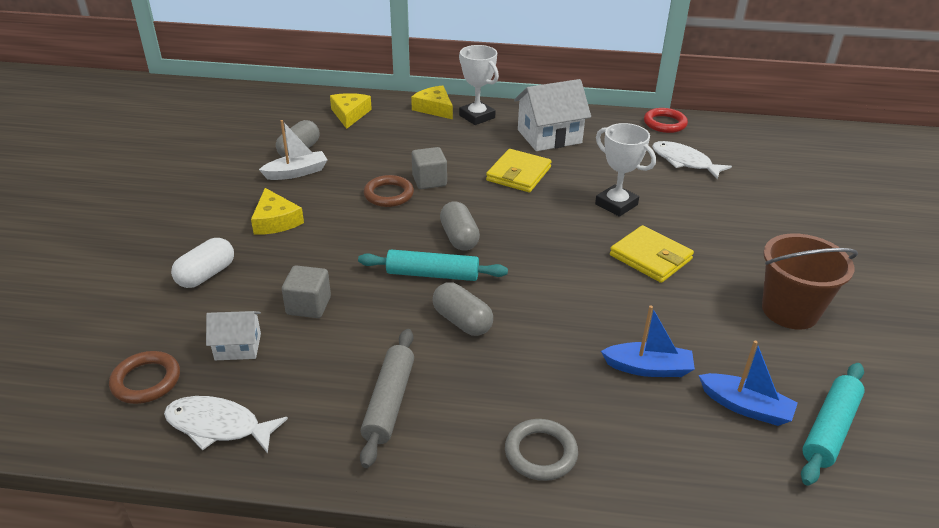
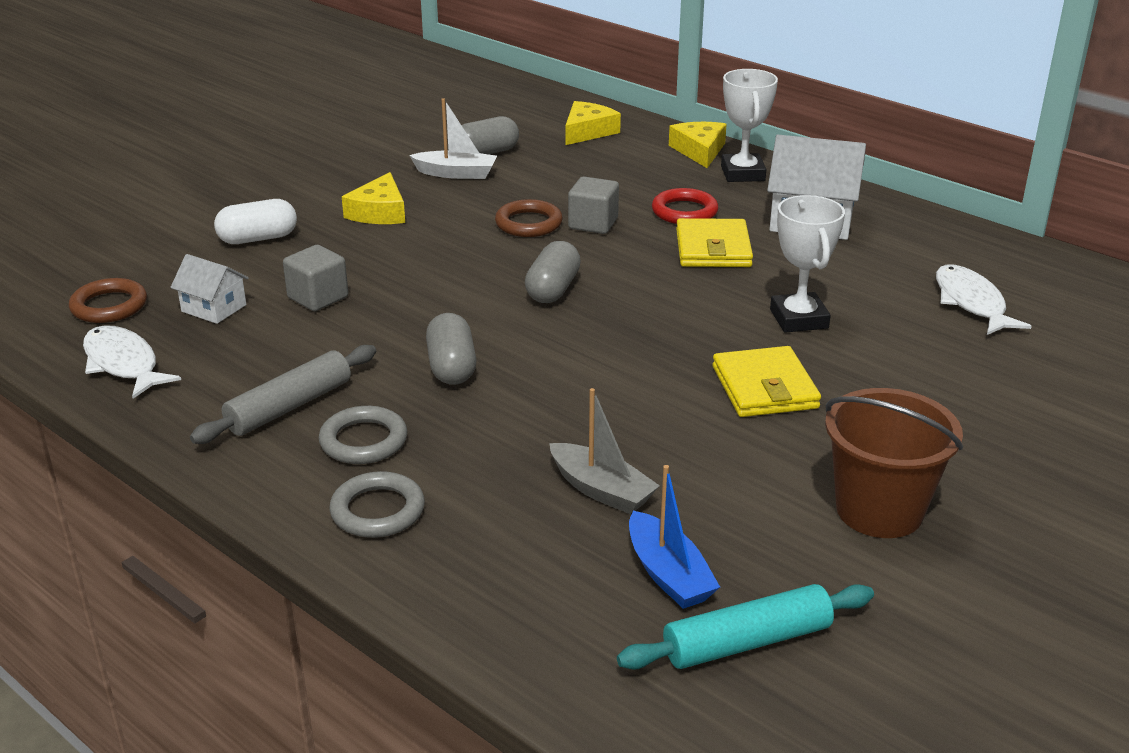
camera: 35 degrees right, 5 degrees down
turquoise rolling pin [358,249,508,281] -> none
yellow wallet [486,149,552,192] -> yellow wallet turned 60 degrees counterclockwise [676,218,753,267]
blue boat [601,305,695,377] -> grey boat [549,388,660,514]
red ring [644,108,688,133] -> red ring moved to [652,188,718,224]
none -> grey ring [319,406,407,464]

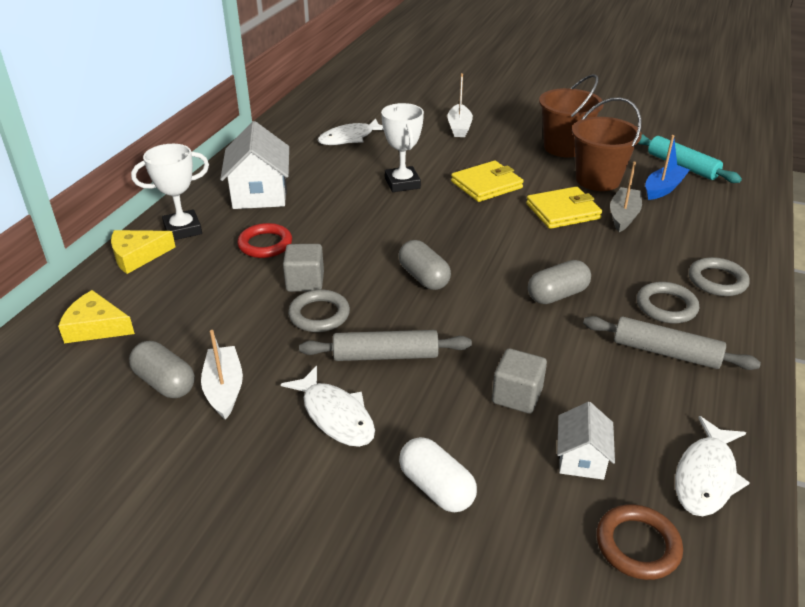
camera: 110 degrees left, 5 degrees up
yellow cheese [342,172,405,224] -> white fish [281,366,375,447]
brown ring [495,199,563,237] -> grey ring [288,290,350,332]
grey capsule [525,241,581,303] -> grey capsule turned 60 degrees clockwise [398,240,451,290]
yellow wallet [676,218,753,267] -> yellow wallet moved to [526,186,602,229]
white trophy [770,195,845,333] -> white trophy turned 75 degrees counterclockwise [381,103,424,192]
none -> grey rolling pin [299,330,472,361]
none -> white boat [447,73,473,137]
none -> brown bucket [572,97,642,191]

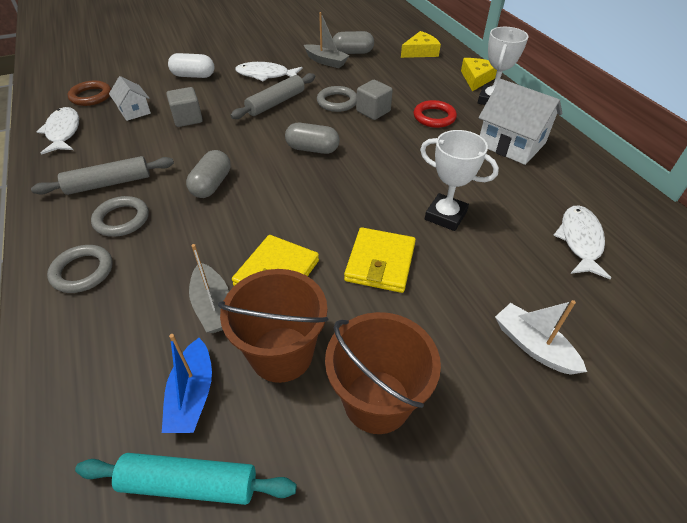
camera: 135 degrees right, 10 degrees up
white boat [201,330,243,420] -> grey boat [304,12,350,68]

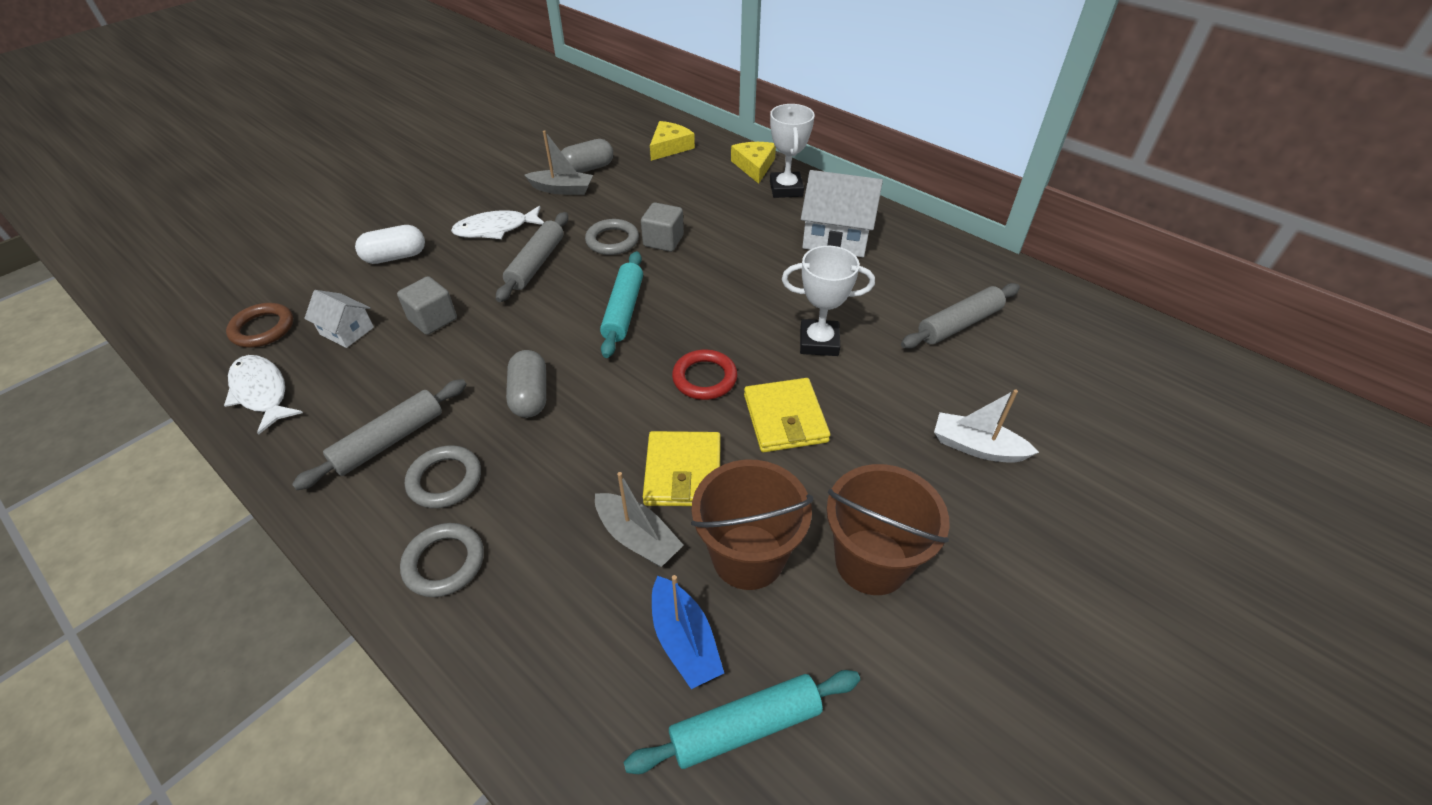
camera: 25 degrees left, 0 degrees up
grey capsule [285,123,340,154] -> turquoise rolling pin [600,251,643,358]
red ring [414,100,457,128] -> red ring moved to [672,350,738,400]
white fish [553,205,611,279] -> grey rolling pin [901,283,1020,349]

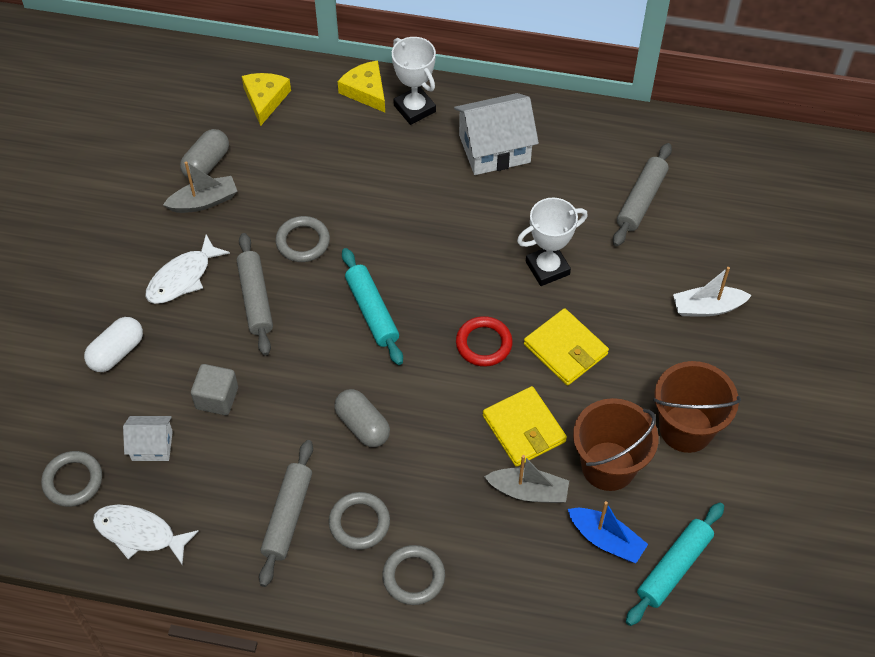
camera: 30 degrees left, 10 degrees up
brown ring [226,303,294,348] -> grey ring [41,451,102,507]
grey cube [641,202,684,252] -> none

